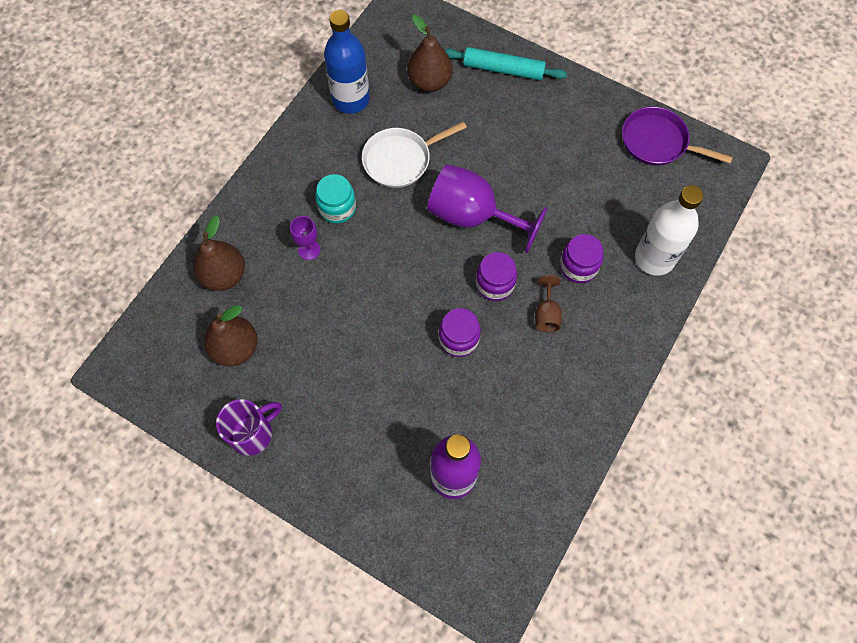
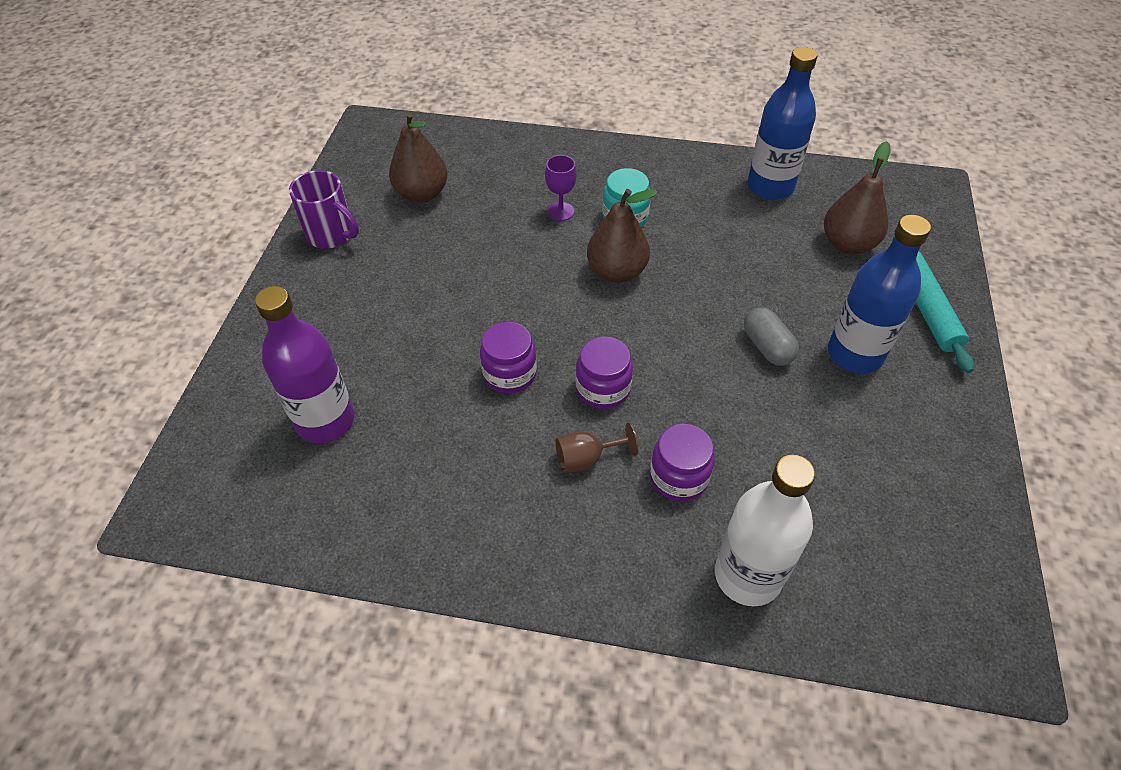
camera: 70 degrees right, 15 degrees down
brown pear [193,215,245,291] -> brown pear moved to [587,189,658,283]
white pan [362,121,467,188] -> none
purple goblet [427,164,548,253] -> none
purple pan [622,107,733,166] -> none
none -> grey capsule [744,307,799,366]
none -> blue bottle [828,215,931,373]

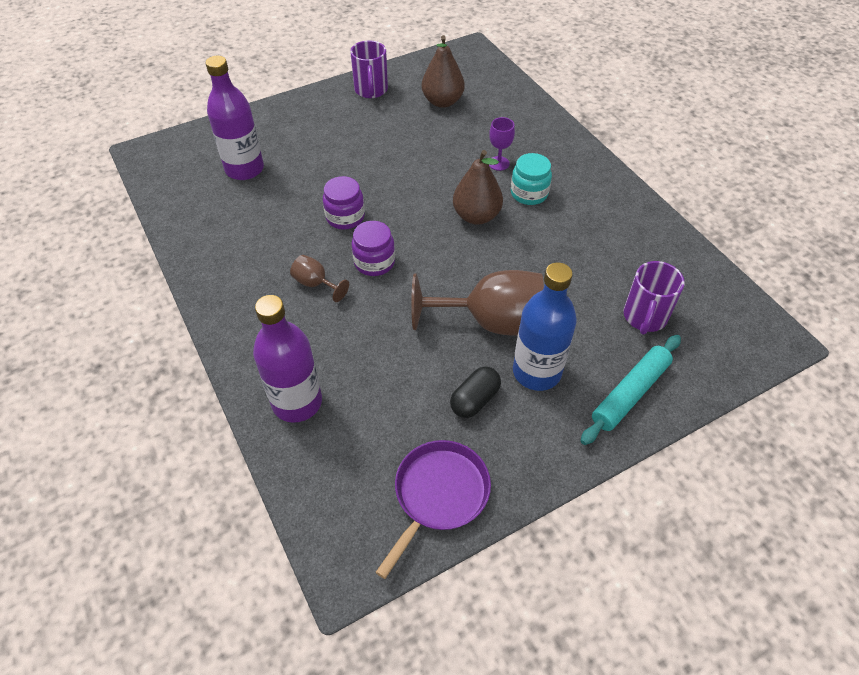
camera: 50 degrees right, 0 degrees up
purple jar [650,424,715,501] -> none
white bottle [715,455,815,606] -> purple bottle [253,295,322,423]
grey capsule [744,307,799,366] -> brown goblet [411,270,544,335]
blue bottle [747,47,818,200] -> none
brown pear [824,141,890,254] -> purple mug [623,261,685,335]
none -> purple pan [376,440,491,579]
none -> black capsule [450,367,501,418]

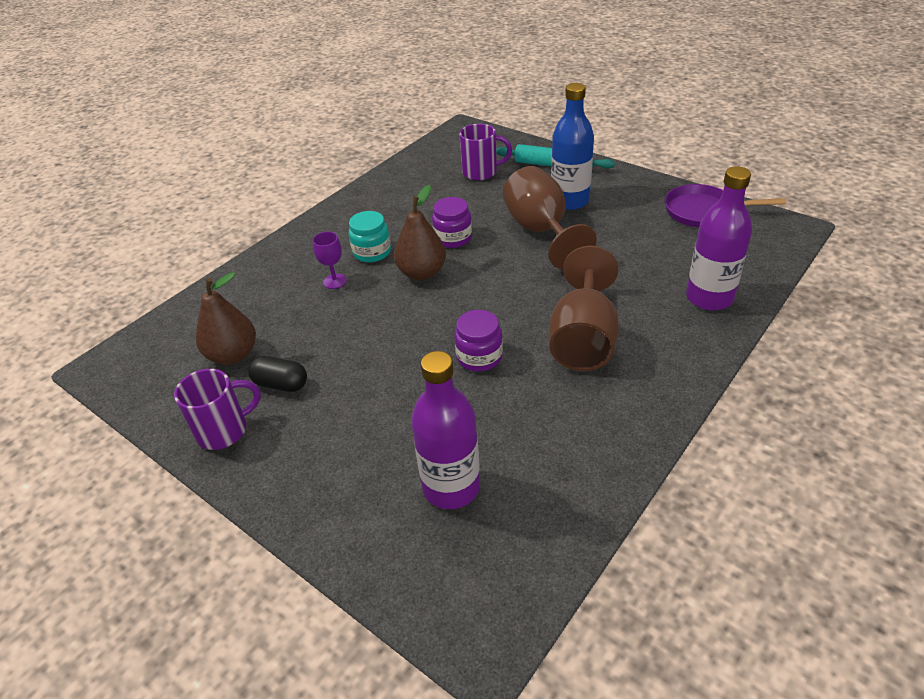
camera: 110 degrees left, 10 degrees down
brown goblet [290,255,349,302] -> brown goblet [549,246,619,371], size x2.17
purple jar [351,221,395,276] -> purple jar moved to [432,197,472,248]
black capsule [450,367,501,418] -> black capsule moved to [248,356,307,392]

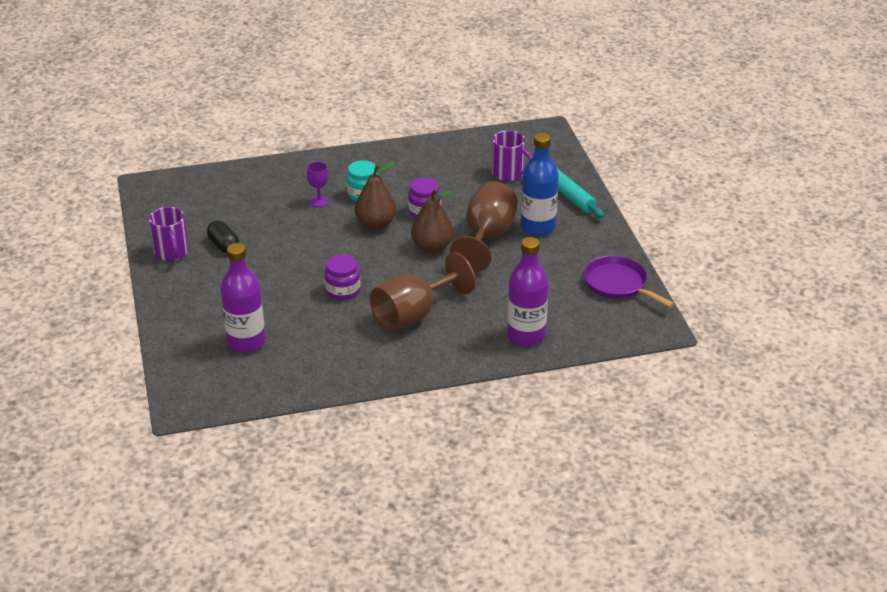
camera: 35 degrees right, 5 degrees down
purple mug [174,369,261,450] -> purple mug turned 60 degrees clockwise [149,207,189,261]
brown pear [196,272,256,365] -> brown pear moved to [411,188,454,253]

